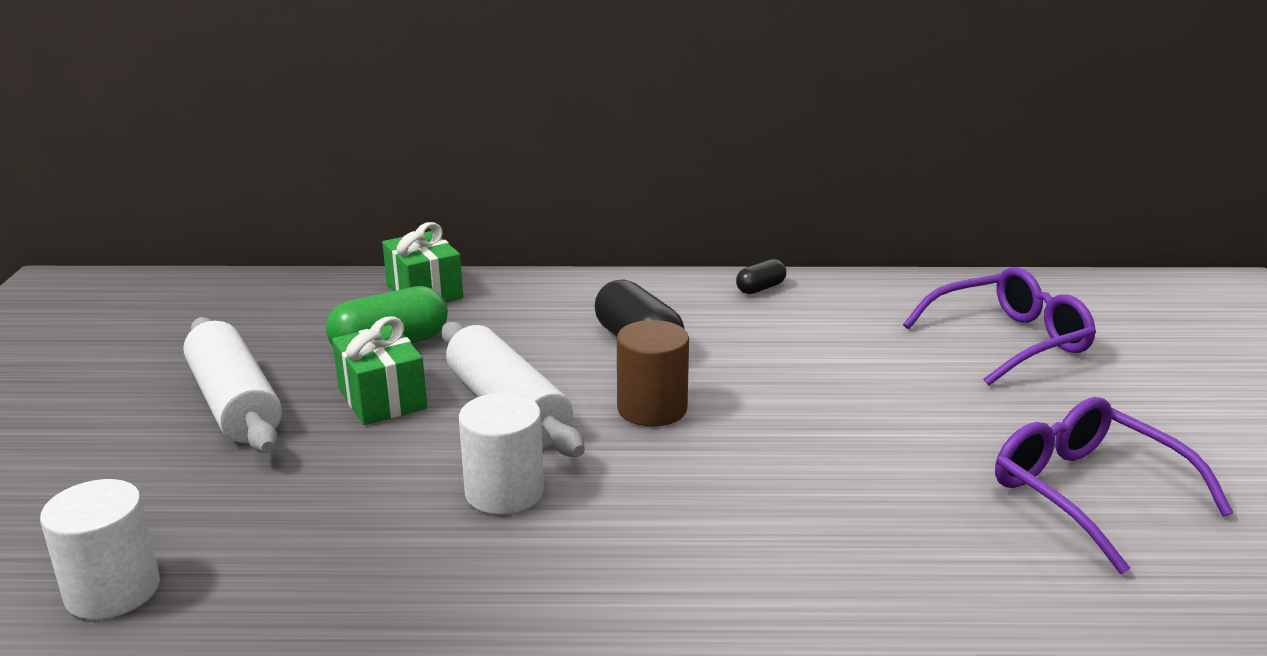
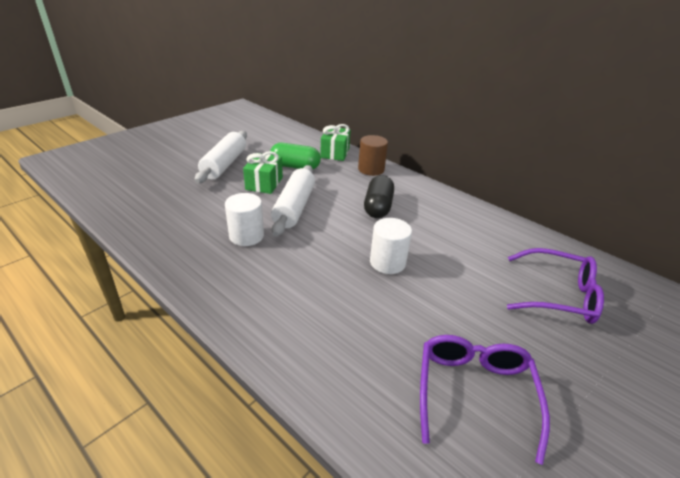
camera: 40 degrees right, 10 degrees up
white cylinder [40,479,160,620] -> white cylinder moved to [370,218,412,274]
brown cylinder [617,320,689,426] -> brown cylinder moved to [358,135,388,176]
black capsule [736,259,786,294] -> none

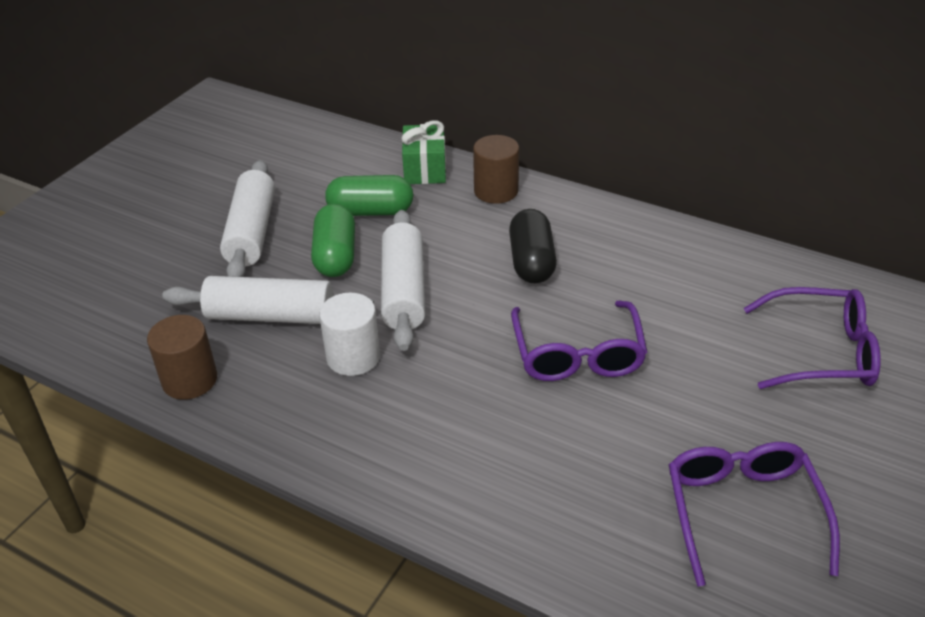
camera: 10 degrees left, 5 degrees up
green gift [243,151,283,194] -> green capsule [311,204,355,277]
white cylinder [370,218,412,274] -> purple glasses [511,301,647,381]
none -> brown cylinder [147,315,217,400]
none -> white rolling pin [162,276,374,324]

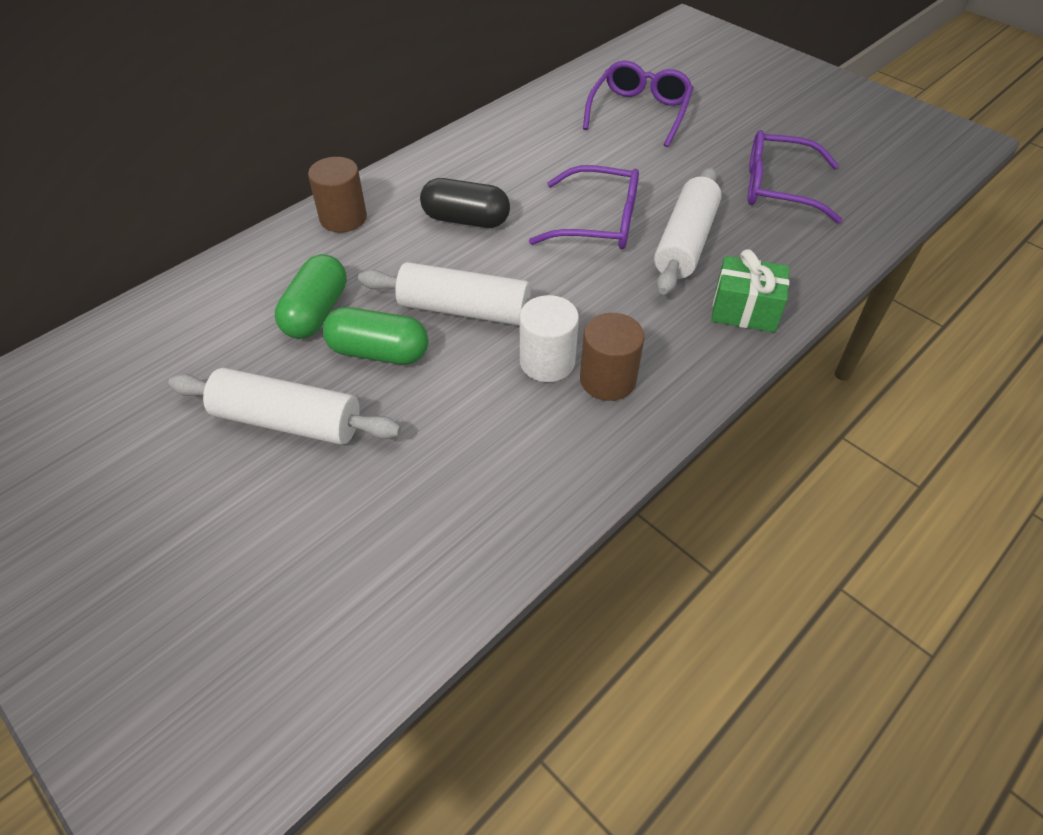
camera: 75 degrees left, 10 degrees up
brown cylinder [147,315,217,400] -> brown cylinder moved to [580,313,644,401]
white rolling pin [162,276,374,324] -> white rolling pin moved to [654,167,722,295]
green gift [401,120,446,184] -> green gift moved to [711,249,789,333]

